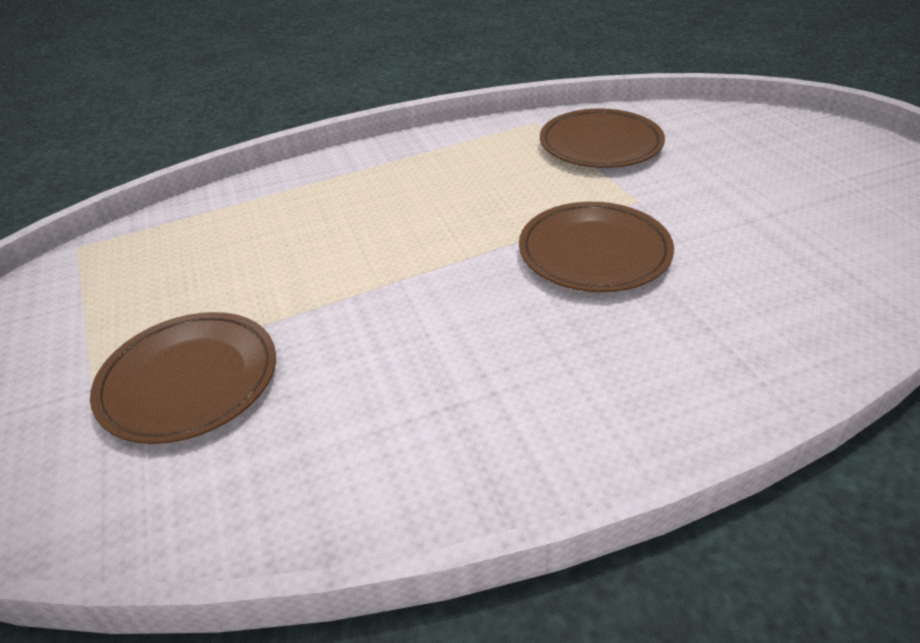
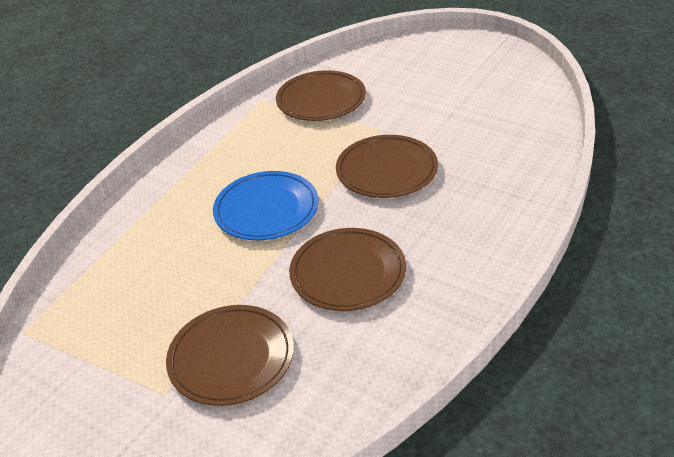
camera: 35 degrees left, 0 degrees up
none -> blue plate [213,171,318,240]
none -> brown plate [289,228,406,311]

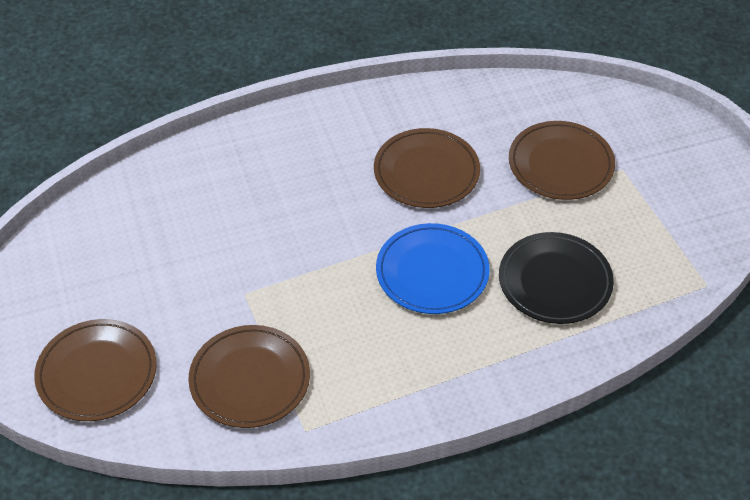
camera: 145 degrees left, 10 degrees up
brown plate [336,135,438,198] -> brown plate moved to [34,319,157,421]
none -> black plate [499,232,614,324]

